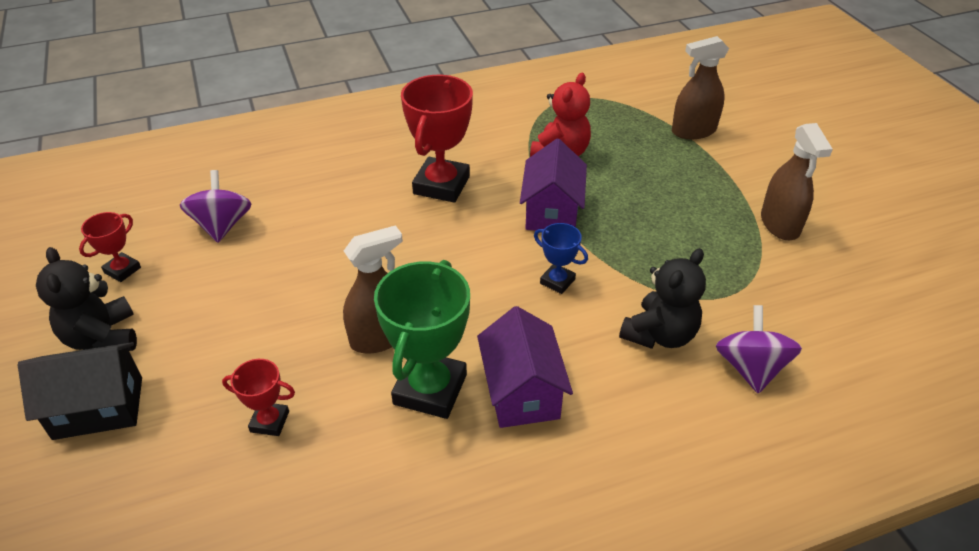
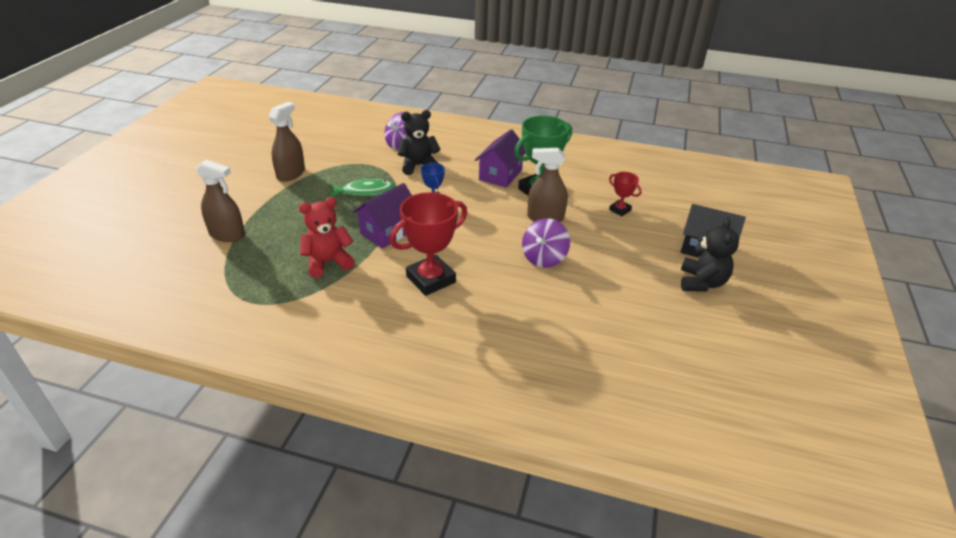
camera: 145 degrees left, 5 degrees down
red trophy [79,212,141,282] -> none
purple spinning top [180,170,252,243] -> purple spinning top moved to [522,218,570,268]
none -> green fish [330,178,395,197]

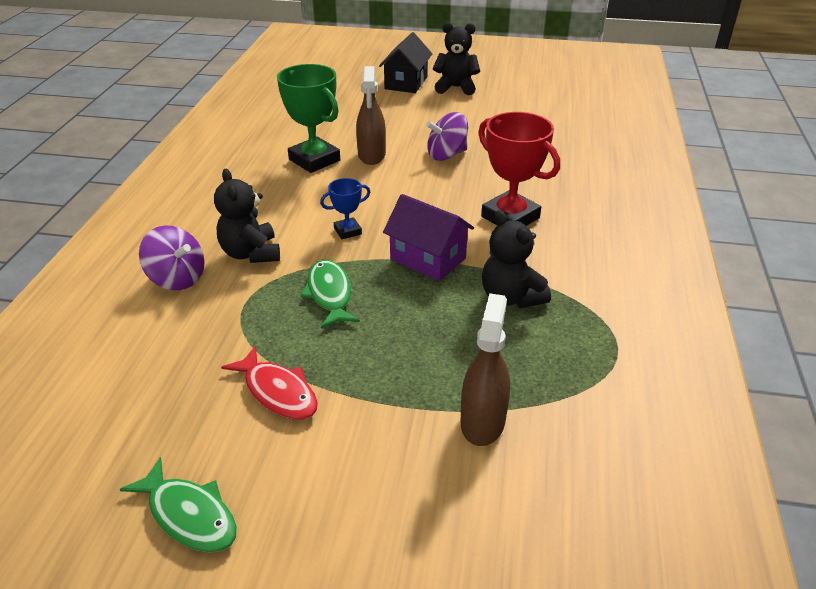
camera: 95 degrees left, 0 degrees up
brown spray bottle [269,102,305,182] -> red fish [221,346,318,420]
red teddy bear [299,197,355,278] -> black teddy bear [482,210,551,308]
purple house [475,129,526,188] -> none
purple spinning top [522,218,570,268] -> purple spinning top turned 135 degrees clockwise [426,112,468,161]
red trophy [609,172,642,216] -> none
none -> green fish [120,457,237,552]

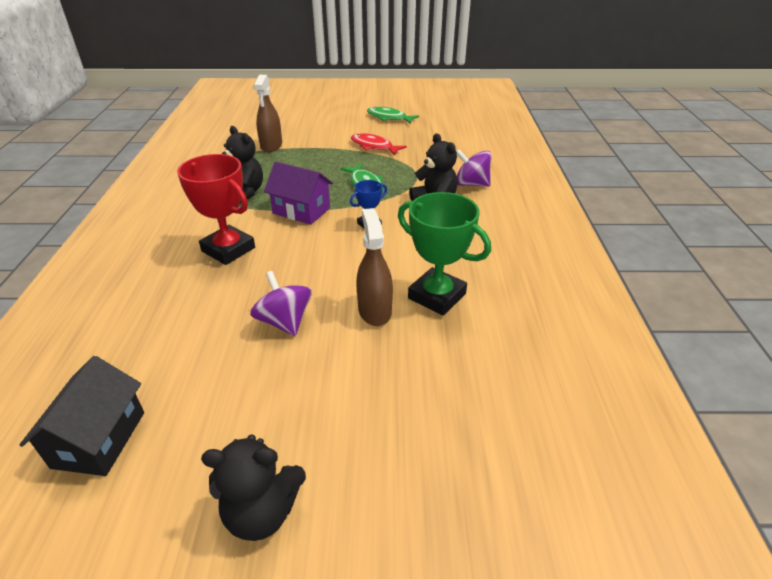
camera: 170 degrees right, 0 degrees up
black house [379,32,432,93] -> black house moved to [19,356,144,476]
purple spinning top [426,112,468,161] -> purple spinning top turned 90 degrees counterclockwise [250,271,312,336]

